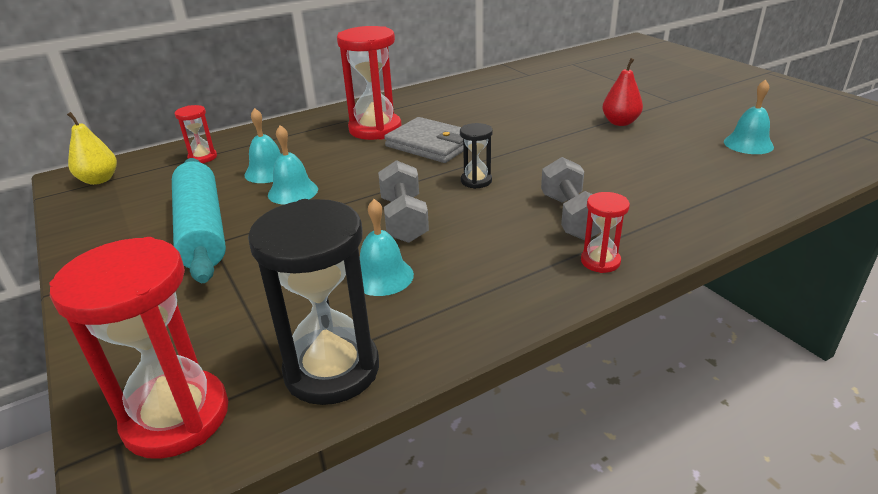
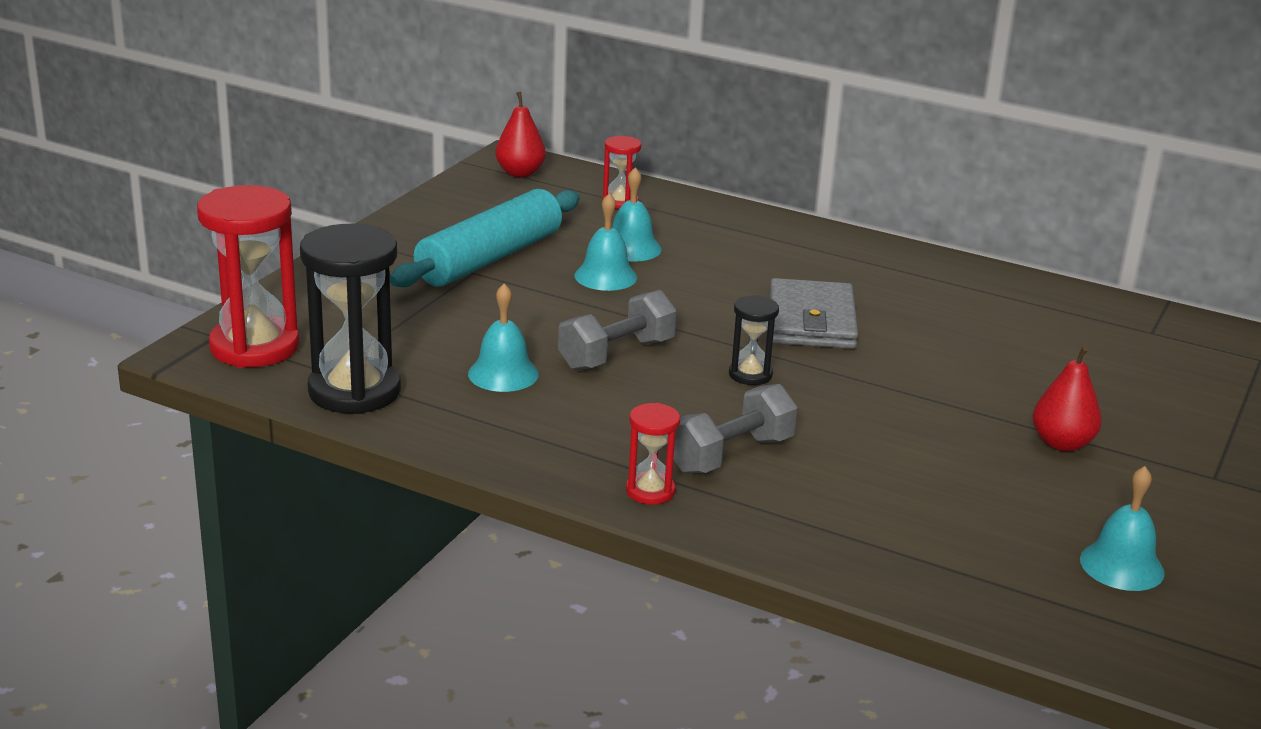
camera: 55 degrees right, 5 degrees down
yellow pear [67,112,117,185] -> red pear [495,92,546,177]
red hourglass [337,26,402,140] -> none

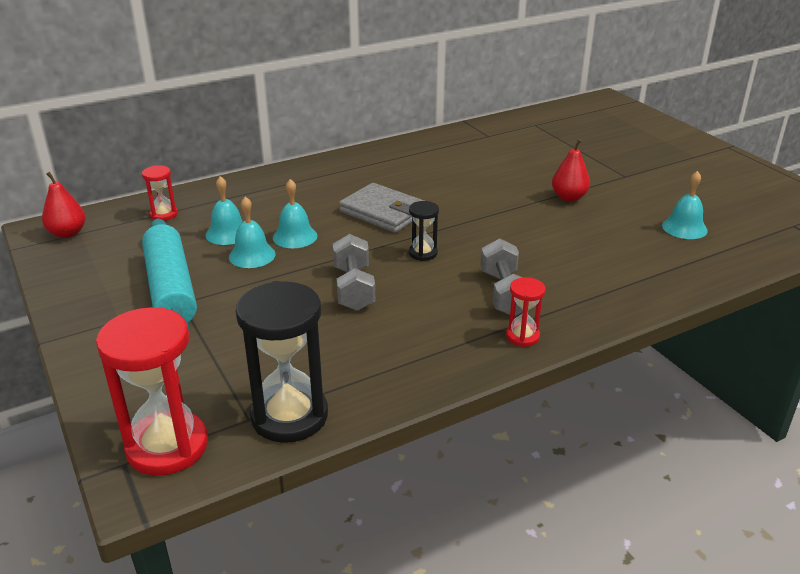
camera: 55 degrees left, 5 degrees up
turquoise bell [468,284,539,392] -> turquoise bell moved to [273,179,318,248]

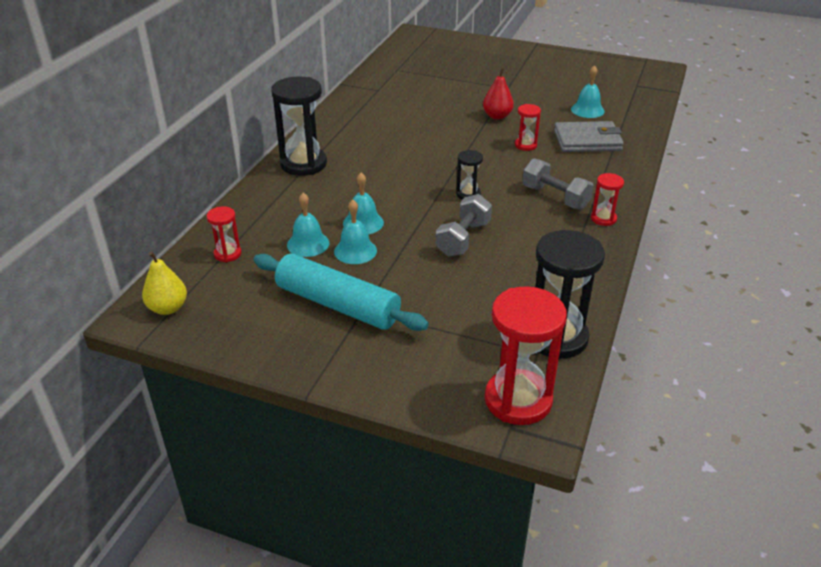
camera: 40 degrees left, 5 degrees up
red pear [42,172,86,238] -> yellow pear [142,252,187,315]
grey dumbbell [333,234,375,311] -> grey dumbbell turned 75 degrees clockwise [436,194,492,257]
grey wallet [339,183,424,233] -> grey wallet moved to [554,121,624,152]
none -> black hourglass [271,76,327,176]
none -> red hourglass [515,104,541,151]

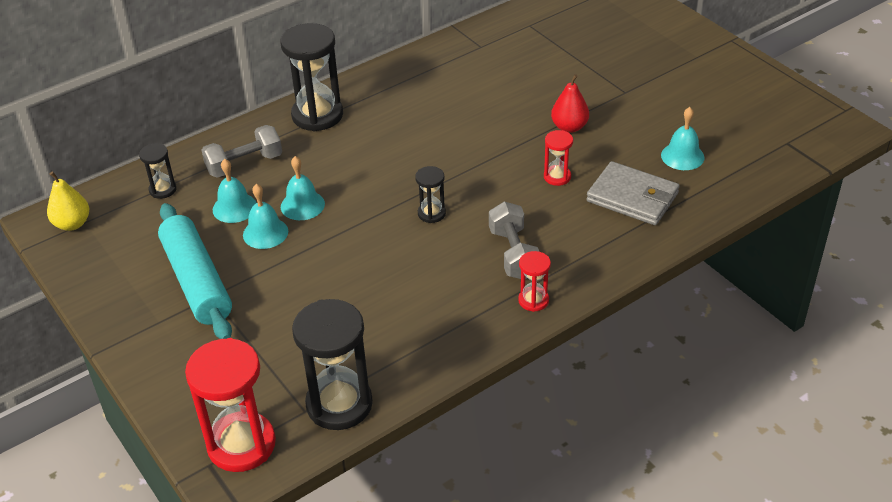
camera: 35 degrees right, 5 degrees up
red hourglass [207,206,241,262] -> black hourglass [139,143,177,199]
grey dumbbell [436,194,492,257] -> grey dumbbell moved to [201,125,282,178]

